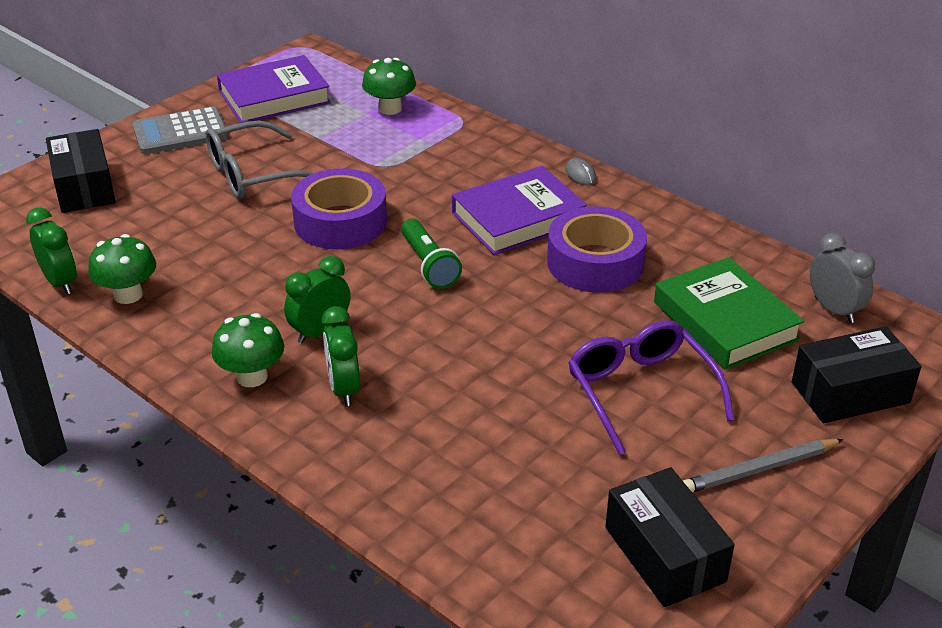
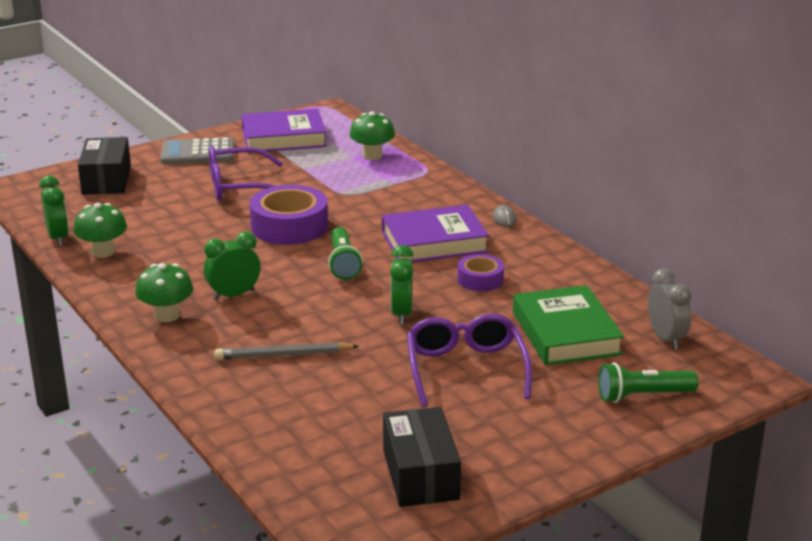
camera: 15 degrees right, 10 degrees down
grey glasses [206,121,314,199] -> purple glasses [209,146,283,201]
green clock [322,306,360,406] -> green clock moved to [390,245,414,324]
purple tape [547,206,647,293] -> purple tape [457,254,504,291], size x0.56
grey pencil [683,439,844,492] -> grey pencil moved to [215,342,359,360]
black box [792,326,922,423] -> green flashlight [598,362,698,403]

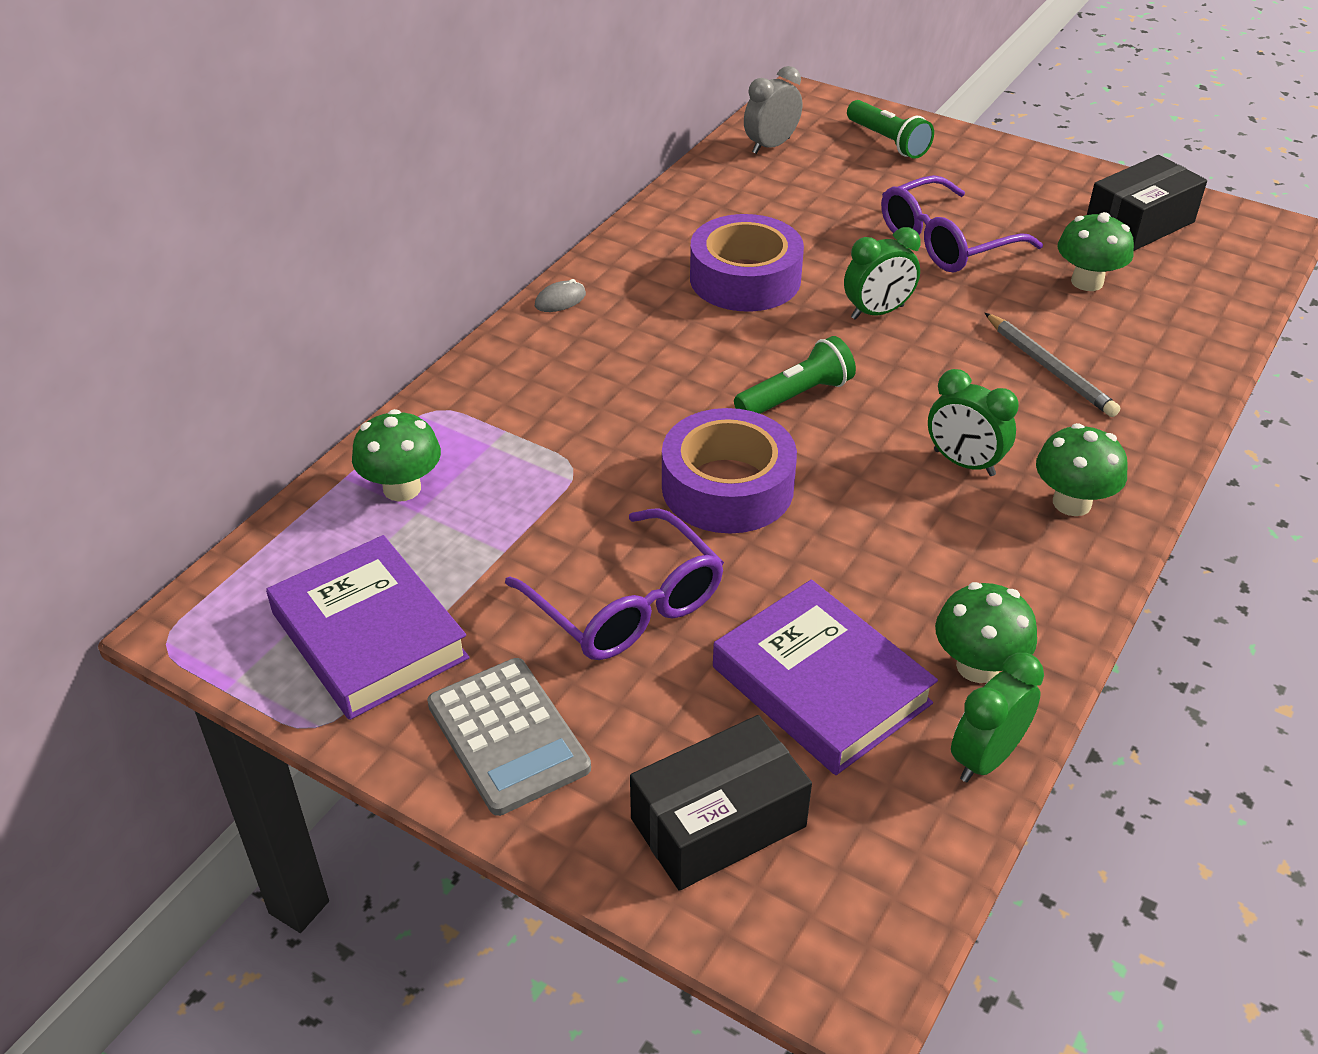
camera: 115 degrees left, 15 degrees up
purple book [382,205,489,262] -> purple book moved to [713,580,938,775]
purple tape [457,254,504,291] -> purple tape [690,214,804,312], size x1.79
green book [513,285,624,365] -> none
none -> green mushroom [1058,212,1134,291]

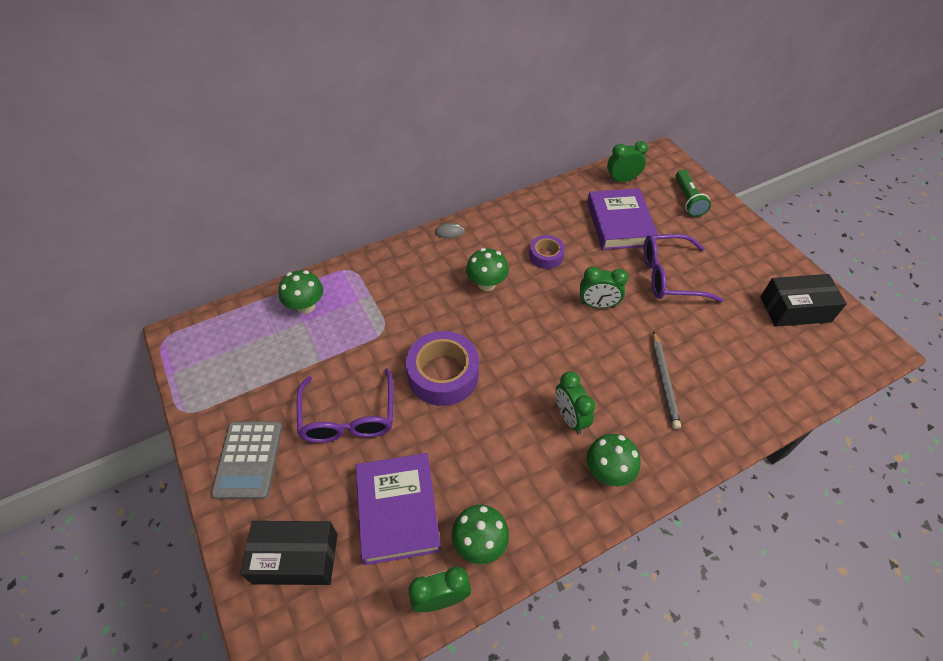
camera: 30 degrees right, 10 degrees up
purple book [266,535,470,720] -> purple book moved to [587,188,658,250]
purple tape [690,214,804,312] -> purple tape [529,235,565,269], size x0.56
green flashlight [734,336,856,414] -> none
grey clock [744,66,802,154] -> green clock [607,141,648,182]
green mushroom [1058,212,1134,291] -> green mushroom moved to [466,248,509,291]

